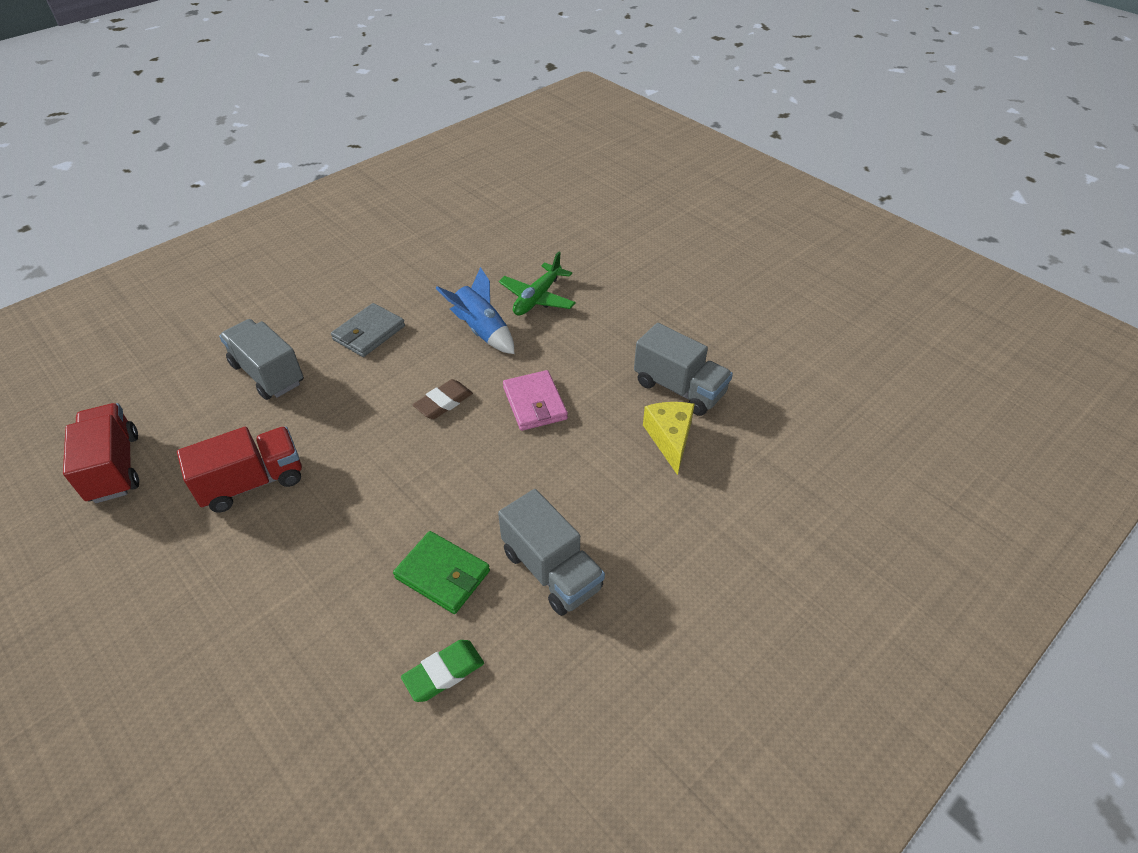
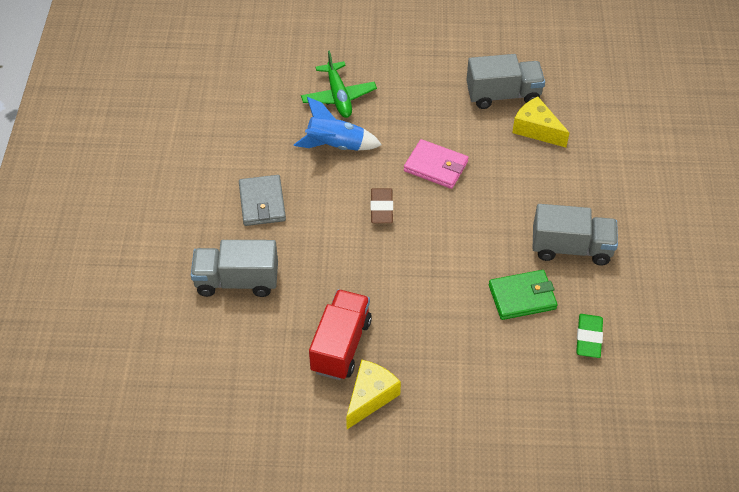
camera: 45 degrees left, 5 degrees up
red truck [63,403,139,503] -> none
none -> yellow cheese [346,359,401,429]

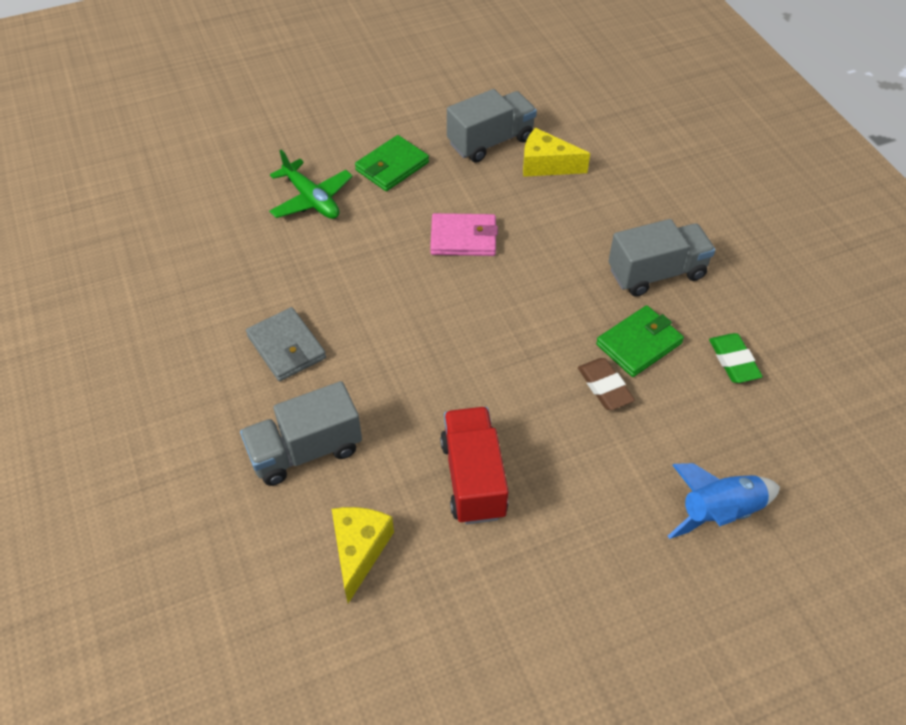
camera: 25 degrees left, 0 degrees up
blue rocket [294,97,382,151] -> blue rocket moved to [668,463,780,539]
yellow cheese [346,359,401,429] -> yellow cheese moved to [332,507,394,603]
brown eraser [370,188,393,223] -> brown eraser moved to [578,358,635,410]
none -> green wallet [355,135,429,191]

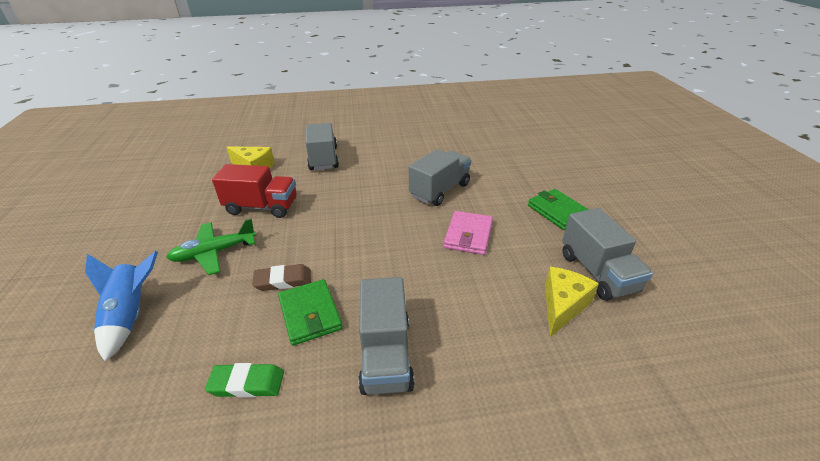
camera: 105 degrees right, 15 degrees down
grey wallet [246,307,326,381] -> none
green plane [269,150,353,219] -> green plane moved to [166,218,256,275]
none -> grey truck [409,149,471,206]

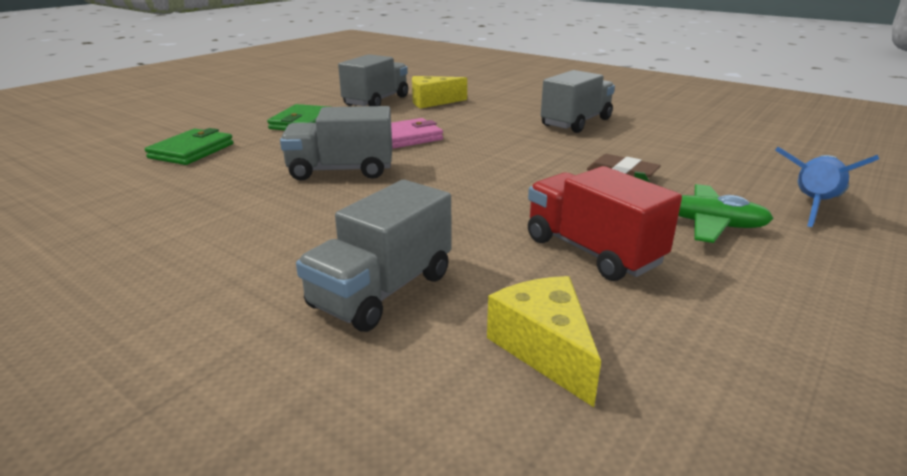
camera: 135 degrees left, 10 degrees down
green eraser [205,363,284,398] -> none
green wallet [278,279,342,346] -> green wallet moved to [145,128,233,165]

